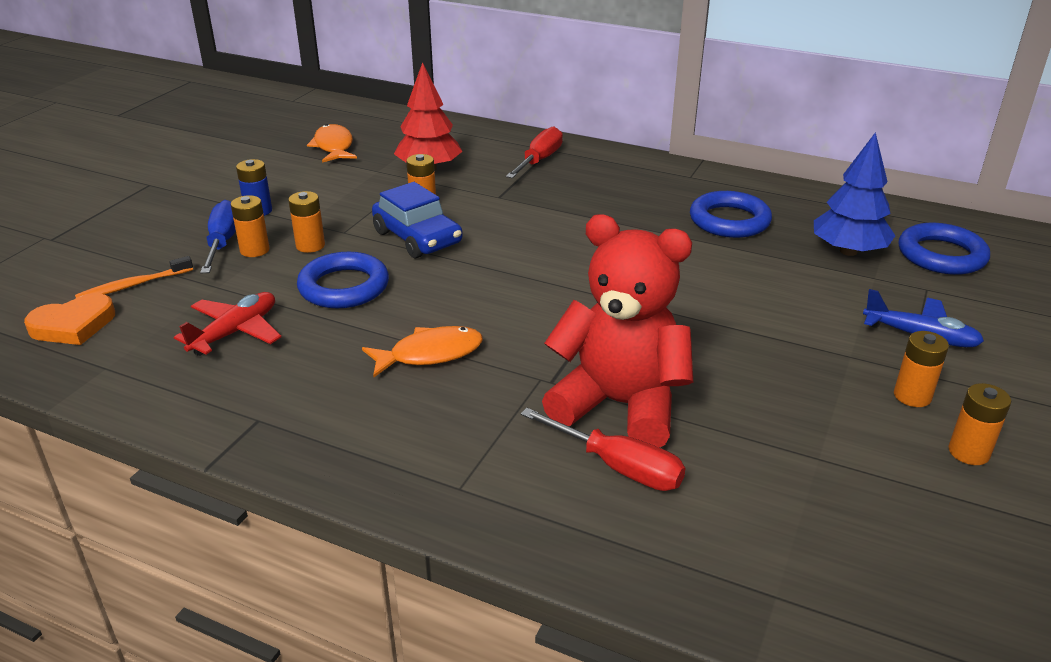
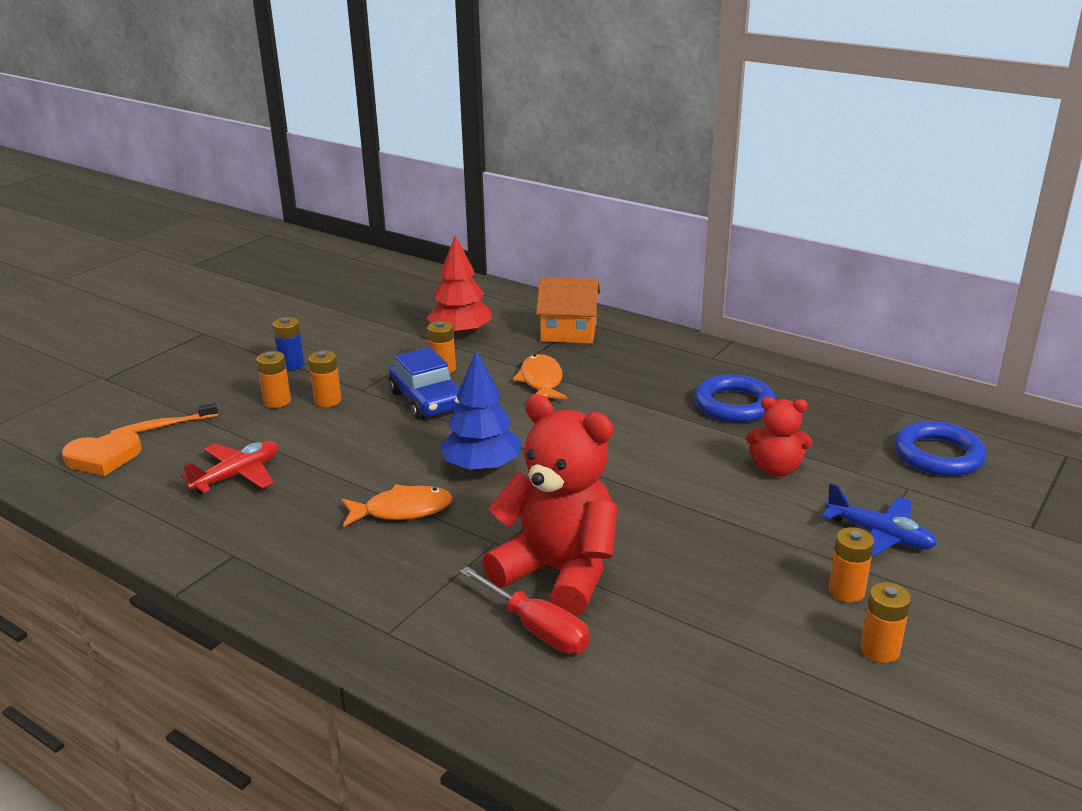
camera: 10 degrees right, 5 degrees down
blue screwdriver [200,200,236,273] -> none
blue ring [297,252,389,308] -> none
orange fish [307,124,357,163] -> orange fish moved to [513,354,567,399]
red screwdriver [506,126,563,178] -> orange house [536,277,600,344]
blue tree [814,132,895,256] -> blue tree moved to [440,351,521,472]
none -> red teddy bear [746,397,812,476]

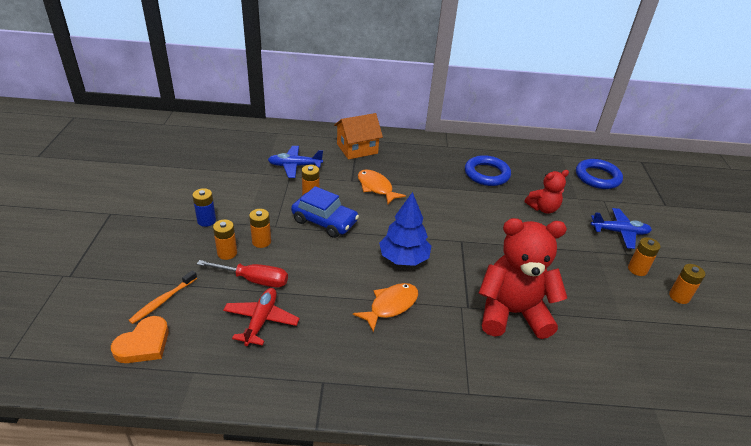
camera: 35 degrees left, 10 degrees up
red tree [427,235,492,337] -> blue plane [268,146,323,178]
red screwdriver [460,566,590,654] -> red screwdriver moved to [197,260,288,288]

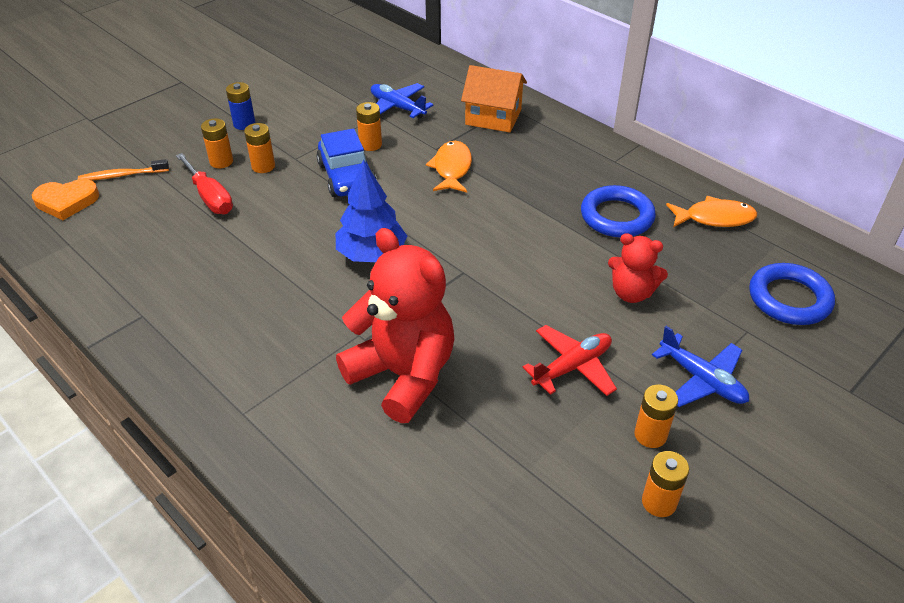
camera: 45 degrees right, 5 degrees up
red plane [223,288,300,346] -> red plane moved to [522,325,617,396]
orange fish [353,283,418,333] -> orange fish moved to [666,196,757,227]

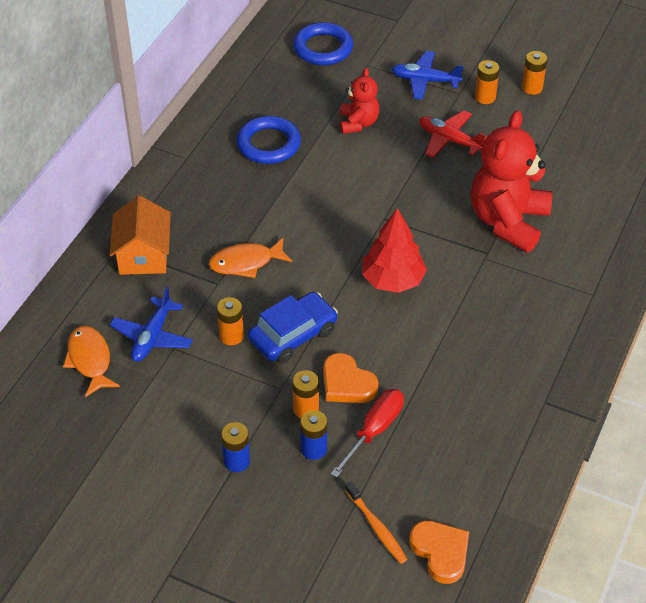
camera: 110 degrees left, 5 degrees up
orange battery [201,118,233,168] -> blue battery [300,410,327,460]
blue tree [336,159,407,262] -> red tree [362,208,427,293]
blue plane [652,326,749,407] -> blue plane turned 105 degrees counterclockwise [392,51,464,100]
orange fish [666,196,757,227] -> orange fish moved to [63,326,120,397]
none -> orange heart [323,353,379,403]

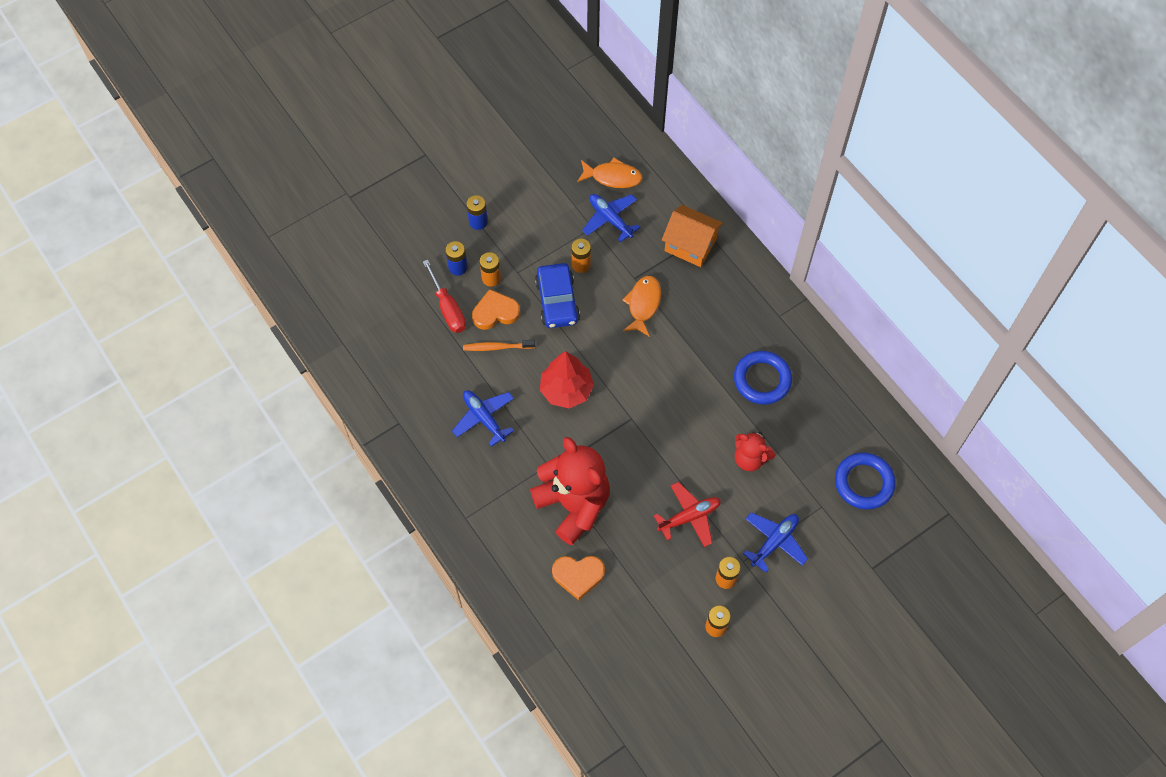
camera: 120 degrees right, 15 degrees up
orange toothbrush [345,481,407,564] -> orange toothbrush moved to [463,340,535,351]
orange heart [409,520,469,584] -> orange heart moved to [552,556,605,600]
none -> blue plane [452,390,514,447]

